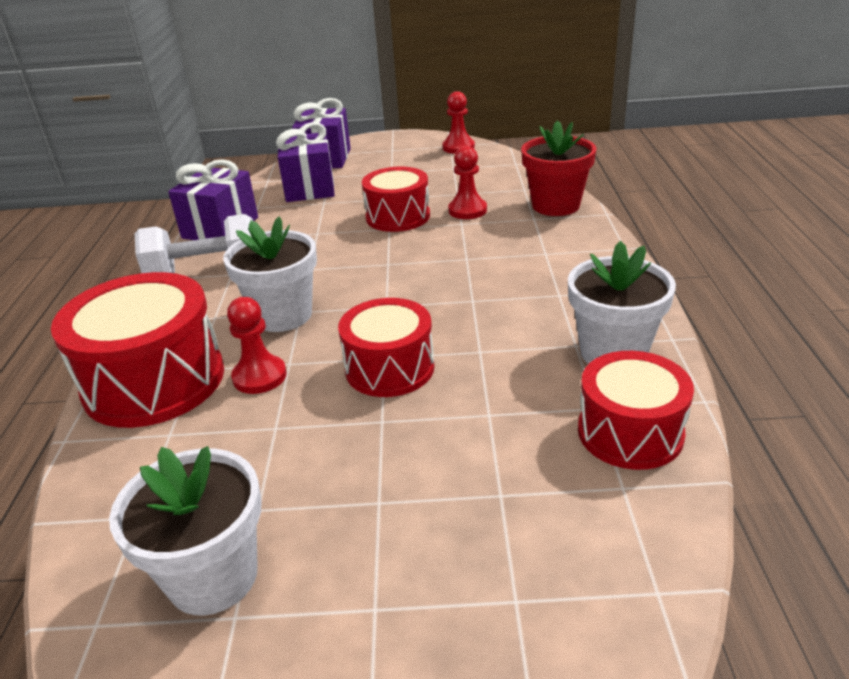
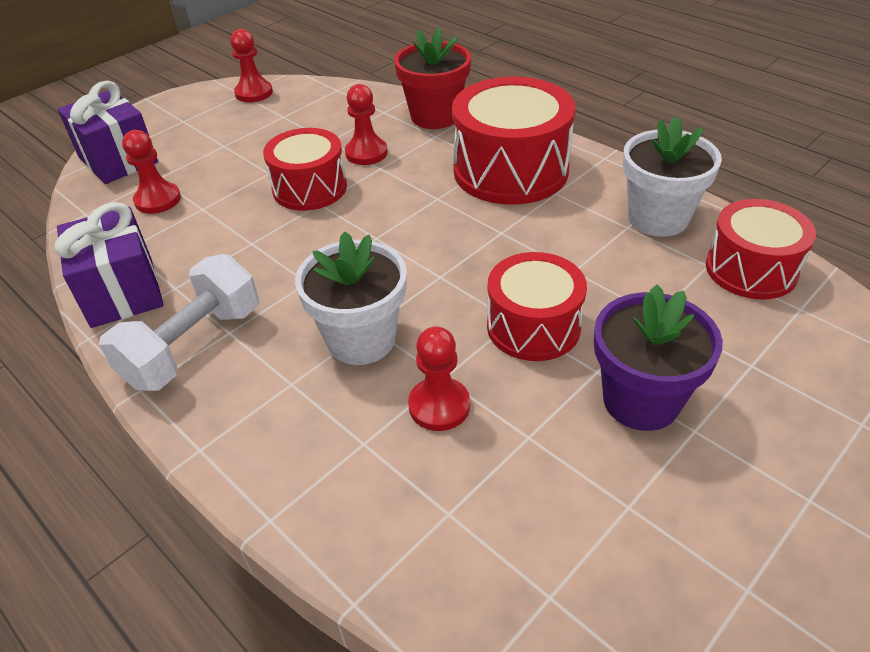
camera: 45 degrees left, 10 degrees up
red drum [51,272,224,428] -> red drum moved to [452,77,575,205]
white flower pot [109,446,261,615] -> none
purple gift [276,122,335,202] -> red pawn [122,130,181,214]
none -> purple flower pot [594,285,723,431]

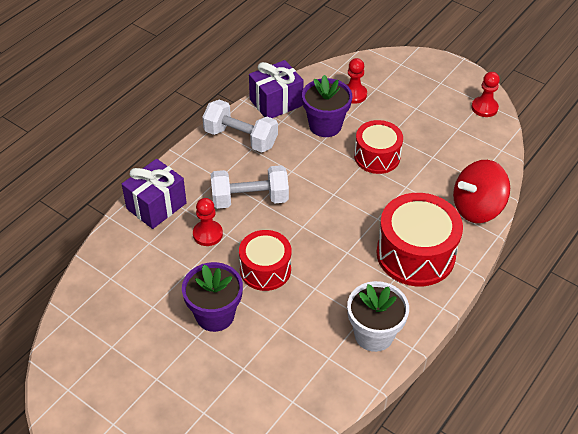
camera: 80 degrees right, 5 degrees up
purple gift [58,81,158,184] -> purple gift moved to [122,159,187,229]
white flower pot [295,231,407,365] -> white dumbbell [210,165,289,209]
red pawn [345,84,388,165] -> none
red flower pot [394,27,471,129] -> red spinning top [453,160,510,223]
red drum [706,199,816,299] -> none
none -> purple flower pot [302,75,352,137]

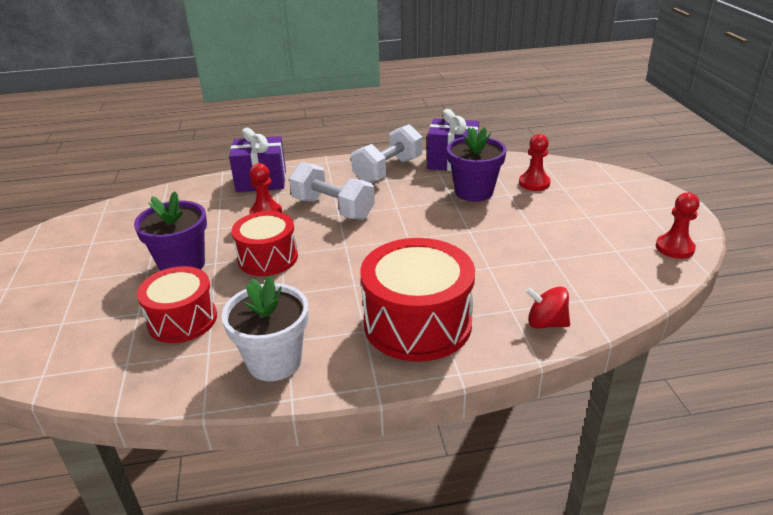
camera: 45 degrees right, 15 degrees down
white dumbbell [202,99,278,153] -> white dumbbell turned 60 degrees clockwise [351,124,422,183]
red drum [354,120,403,174] -> red drum moved to [137,266,217,343]
red spinning top [453,160,510,223] -> red spinning top [526,287,570,329], size x0.56

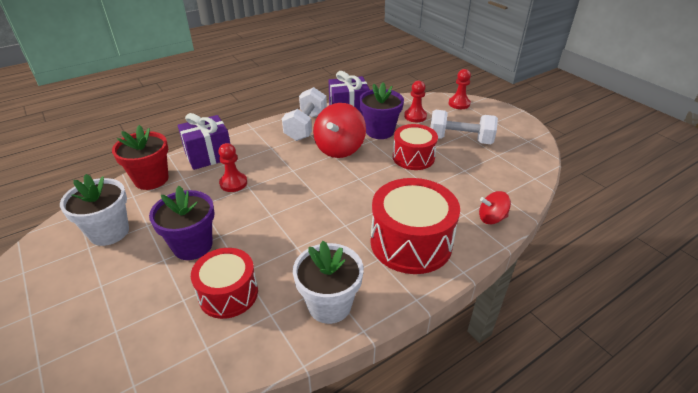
camera: 25 degrees left, 5 degrees up
red drum [232,211,298,276] -> red drum moved to [393,124,438,170]
white dumbbell [289,162,375,220] -> white dumbbell moved to [430,110,498,144]
red pawn [656,192,700,259] -> red pawn moved to [448,69,471,109]
none -> white flower pot [60,174,129,246]
none -> red flower pot [112,125,169,190]
none -> red spinning top [313,103,366,158]

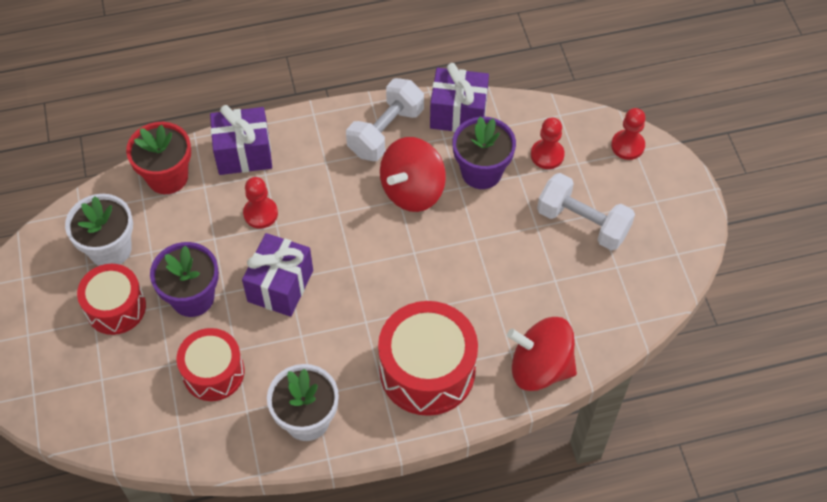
camera: 20 degrees right, 20 degrees up
red drum [393,124,438,170] -> red drum moved to [77,264,146,335]
red spinning top [479,191,511,224] -> red spinning top [507,317,577,391], size x1.80
none -> purple gift [242,233,313,317]

